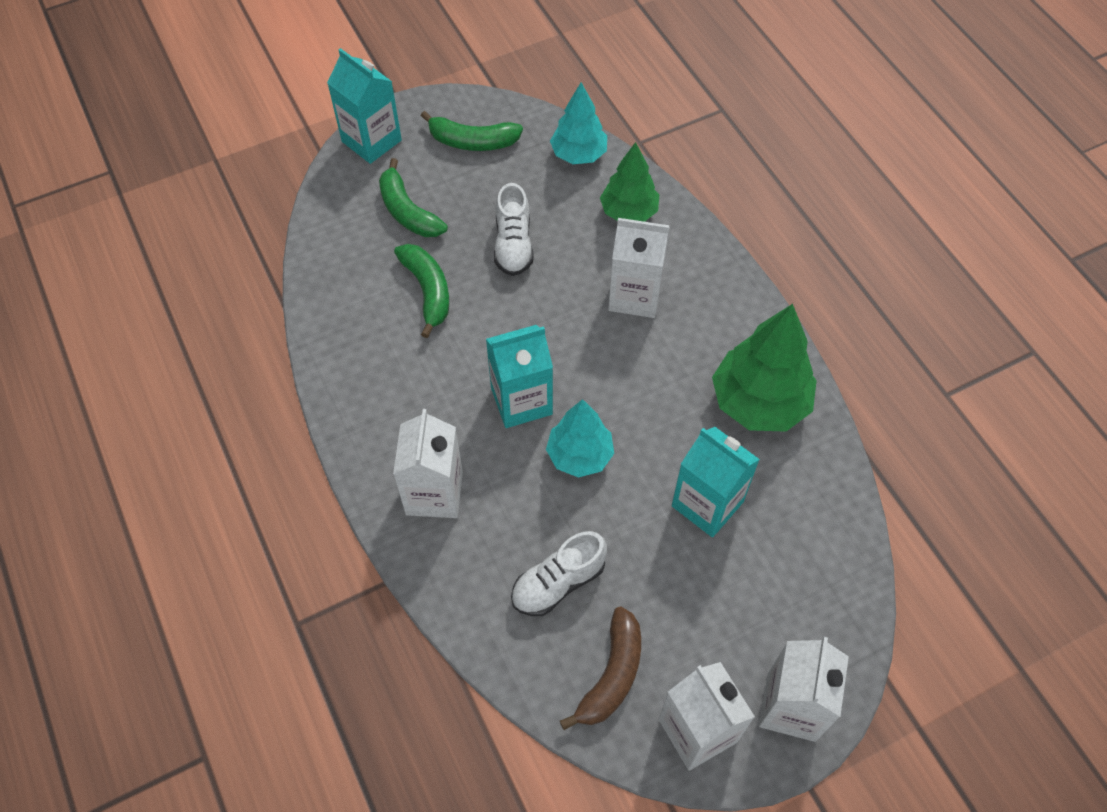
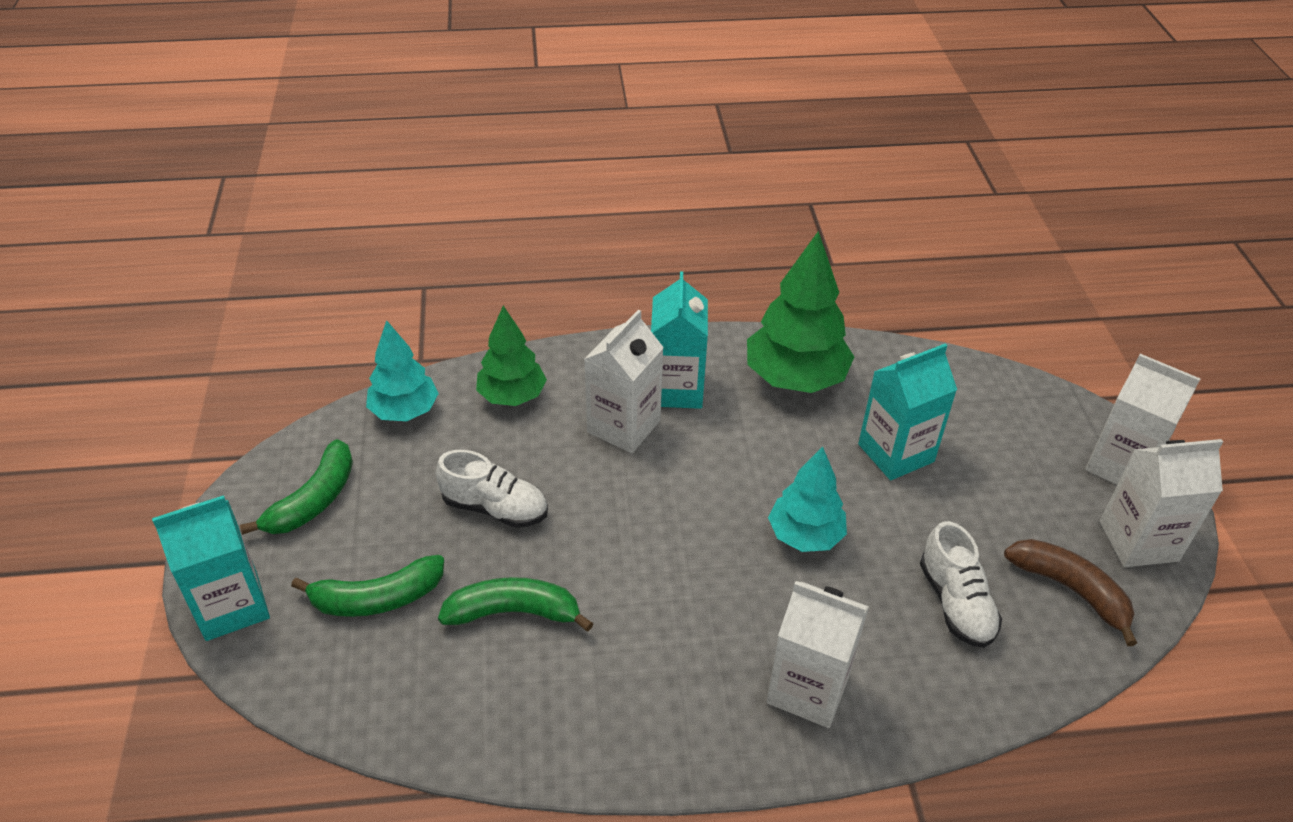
camera: 70 degrees left, 15 degrees down
turquoise carton [486,325,553,428] -> turquoise carton moved to [651,271,708,409]

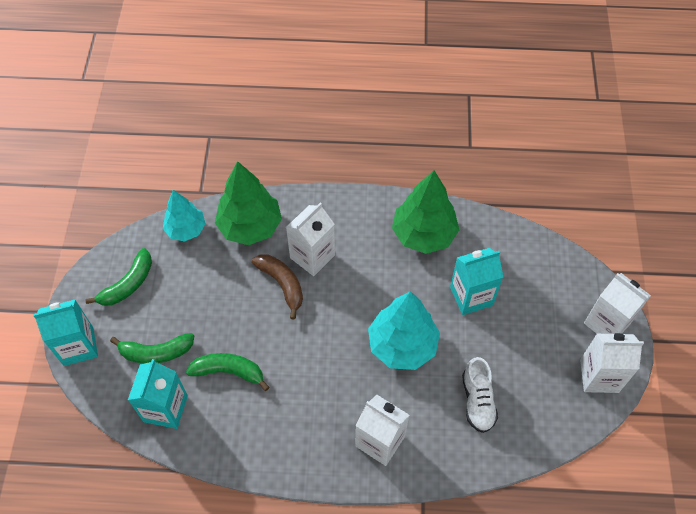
camera: 10 degrees right, 15 degrees up
white shoe [436,450,548,528] -> none
green tree [476,306,547,406] -> green tree [215,161,282,245], size x1.56
turquoise carton [651,271,708,409] -> turquoise carton moved to [128,359,188,429]
turquoise tree [768,446,847,552] -> turquoise tree [368,291,440,370], size x1.56
brown banana [1004,539,1137,646] -> brown banana moved to [252,254,303,319]

